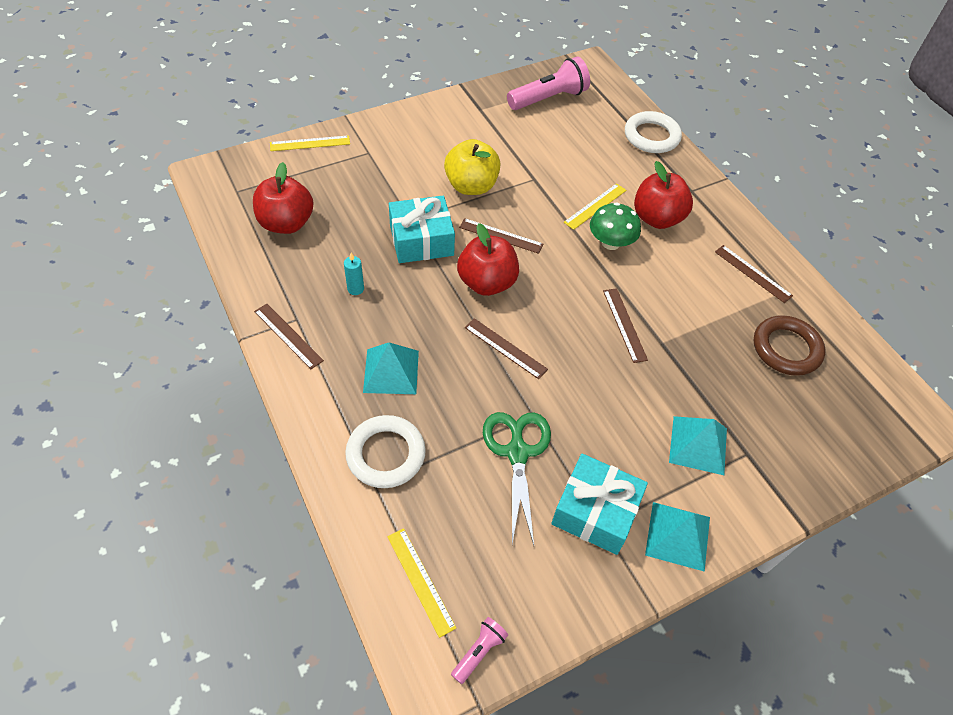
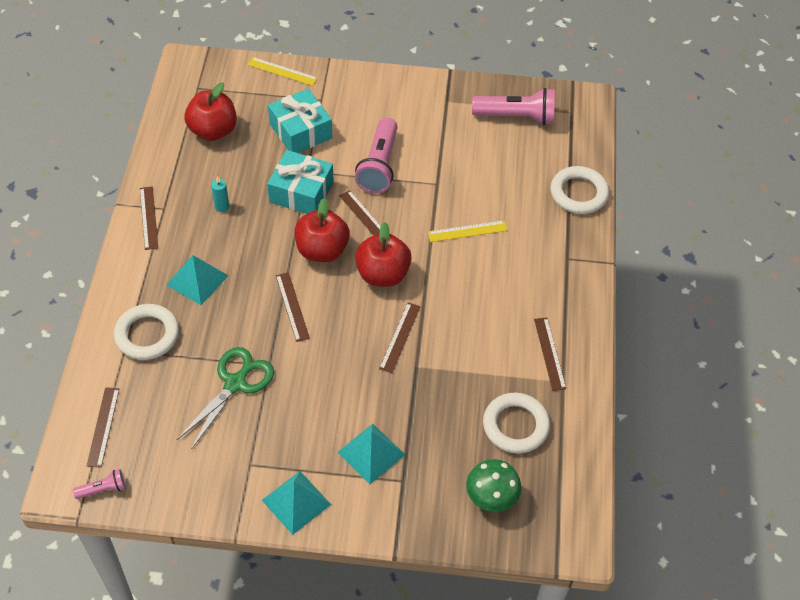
camera: 35 degrees right, 0 degrees up
yellow ruler [387,528,456,638] -> brown ruler [87,387,119,468]
yellow apple [444,139,501,195] -> pink flashlight [355,118,398,193]
turquoise gift [551,453,648,555] -> turquoise gift moved to [268,88,332,153]
green mushroom [590,202,641,250] -> green mushroom moved to [466,459,521,512]
red apple [634,161,693,229] -> red apple moved to [355,222,412,287]
brown ring [753,315,826,376] -> white ring [483,393,550,454]

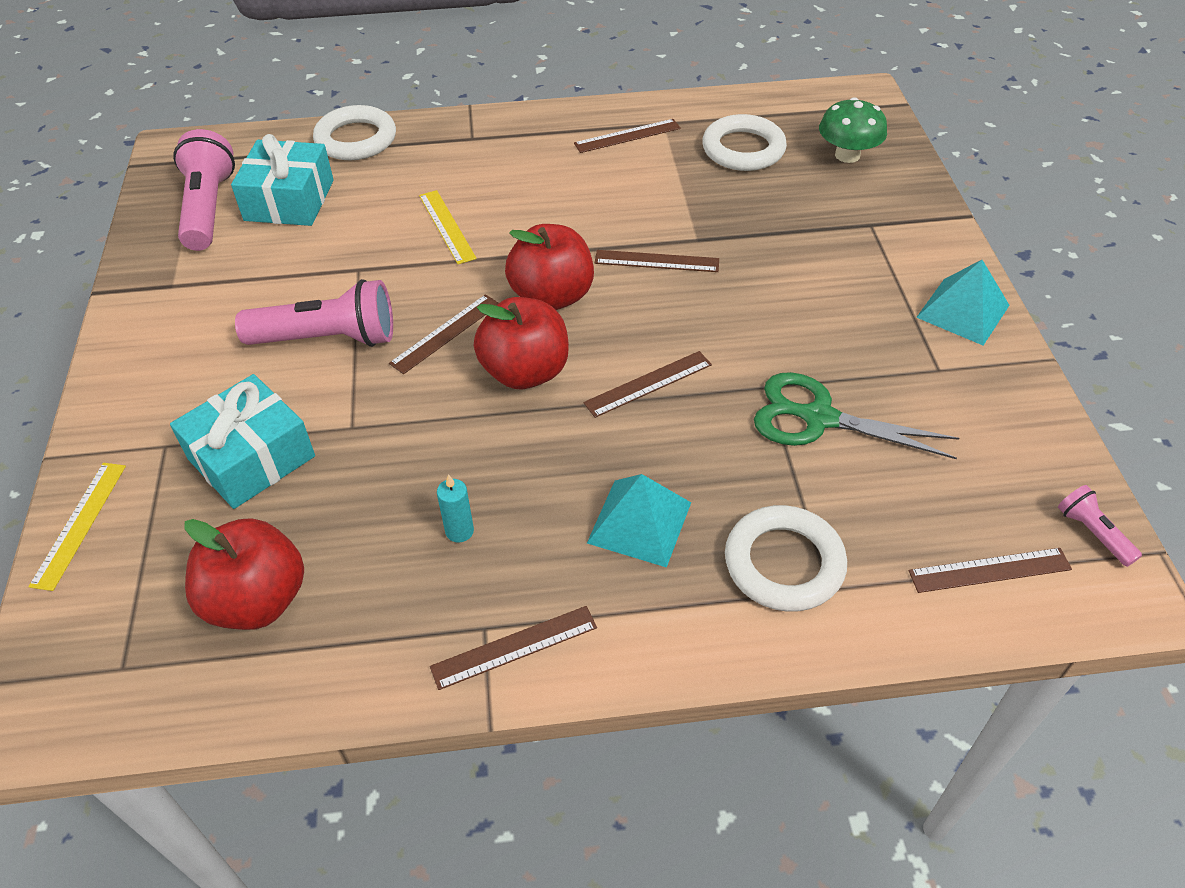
camera: 100 degrees left, 5 degrees down
turquoise gift [267,150,334,214] -> turquoise gift moved to [231,134,334,226]
turquoise pyramid [337,424,405,484] -> none

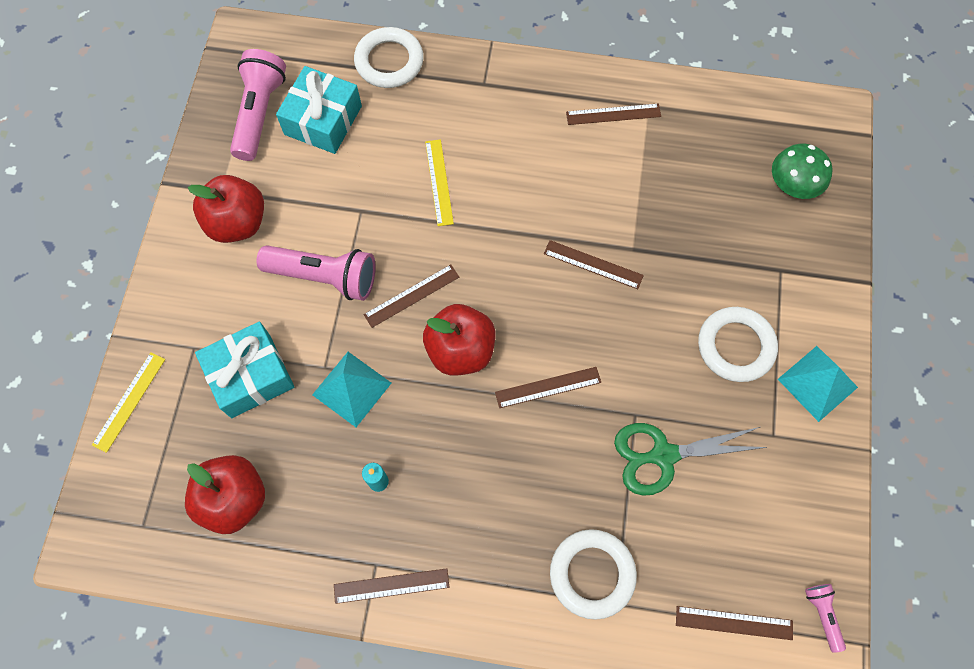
camera: 15 degrees right, 20 degrees up
red apple [505,224,594,310] -> red apple moved to [188,175,264,243]
turquoise pyramid [587,474,691,568] -> turquoise pyramid moved to [312,352,391,427]
white ring [702,114,787,171] -> white ring moved to [698,307,778,382]
green scissors [754,372,959,459] -> green scissors turned 45 degrees counterclockwise [614,423,767,496]

